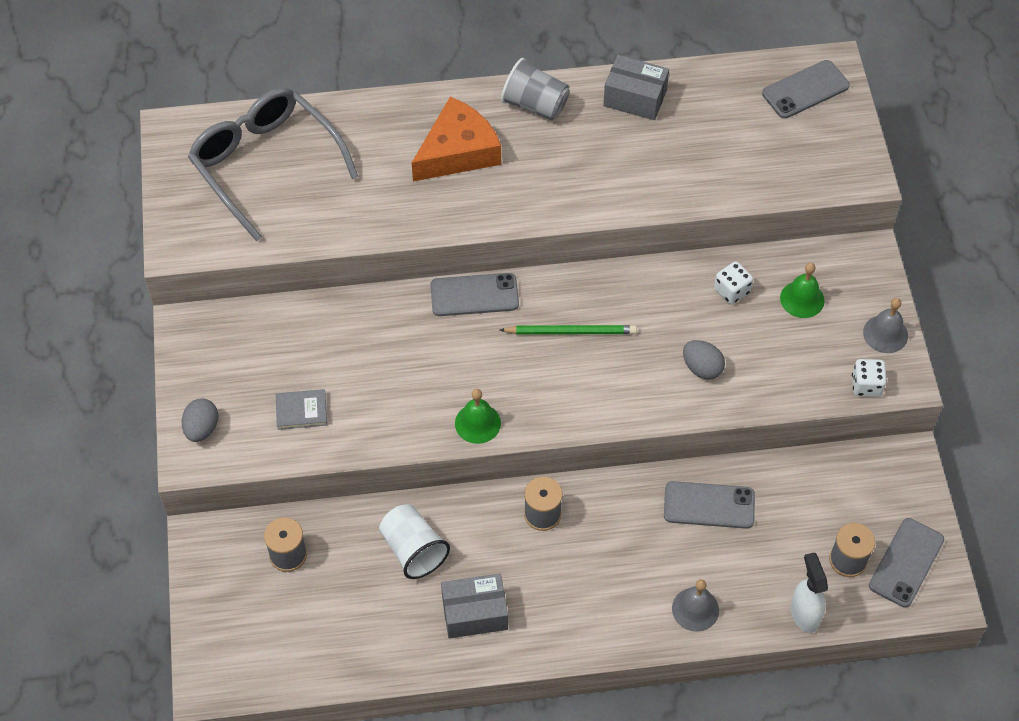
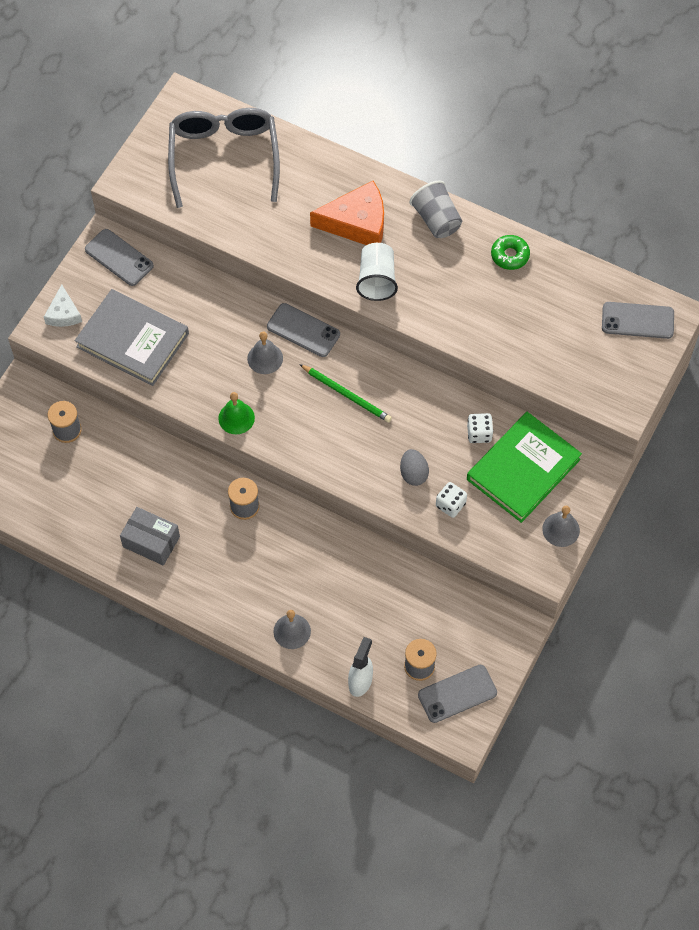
camera: 35 degrees right, 5 degrees up
grey egg [182,398,219,442] -> white cheese [44,284,82,327]
grey book [276,389,327,430] -> grey book [75,289,189,386], size x2.35
white cup [379,504,450,579] -> white cup moved to [356,243,398,301]
grey box [603,55,669,120] -> green donut [491,235,530,270]
grey phone [664,481,755,529] -> grey phone moved to [85,229,154,286]
green bell [780,263,824,318] -> green book [467,412,582,523]
white dice [852,359,887,397] -> white dice moved to [436,482,467,518]
none -> grey bell [247,331,283,374]

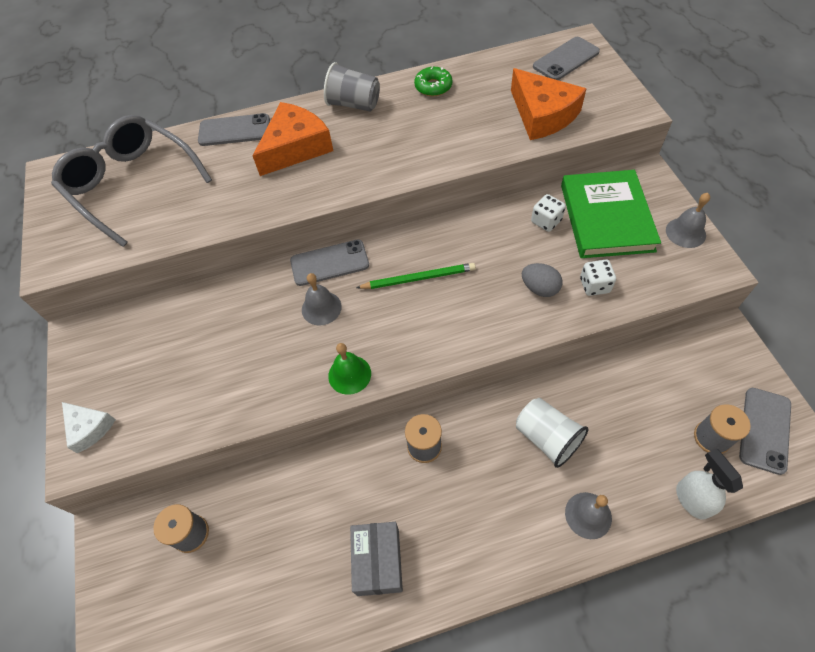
camera: 40 degrees left, 5 degrees down
grey book [75,289,189,386] -> none
grey phone [85,229,154,286] -> grey phone moved to [198,113,270,146]
grey box [120,507,180,566] -> grey box turned 75 degrees counterclockwise [350,522,403,596]
white cup [356,243,398,301] -> white cup moved to [516,398,588,468]
none -> orange cheese [511,68,586,140]

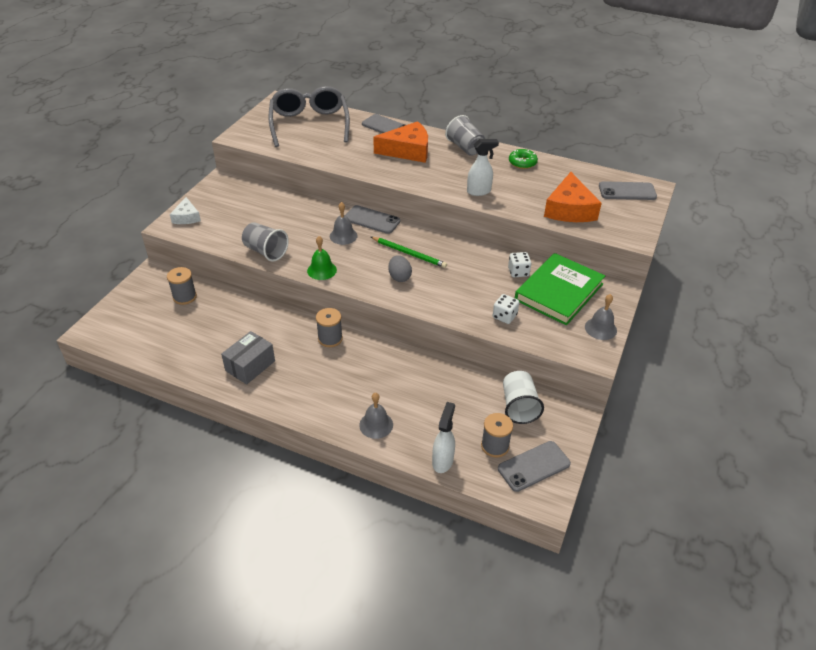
camera: 35 degrees right, 15 degrees down
white cup [516,398,588,468] -> white cup moved to [503,371,544,424]
grey egg [522,263,562,297] -> grey egg moved to [388,255,412,282]
none -> grey cup [242,222,289,262]
none -> white spray bottle [467,139,499,196]

